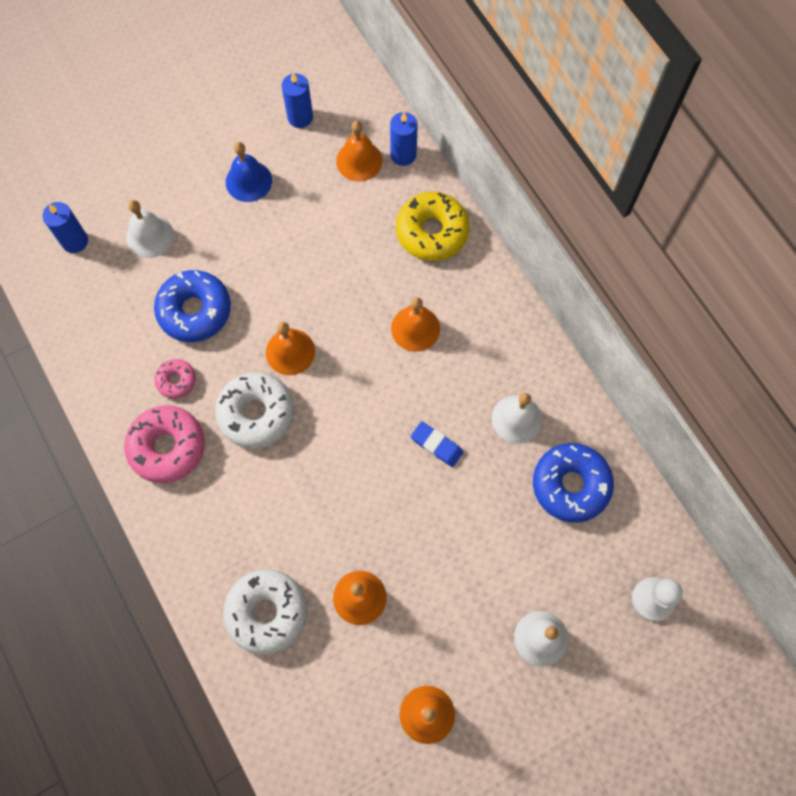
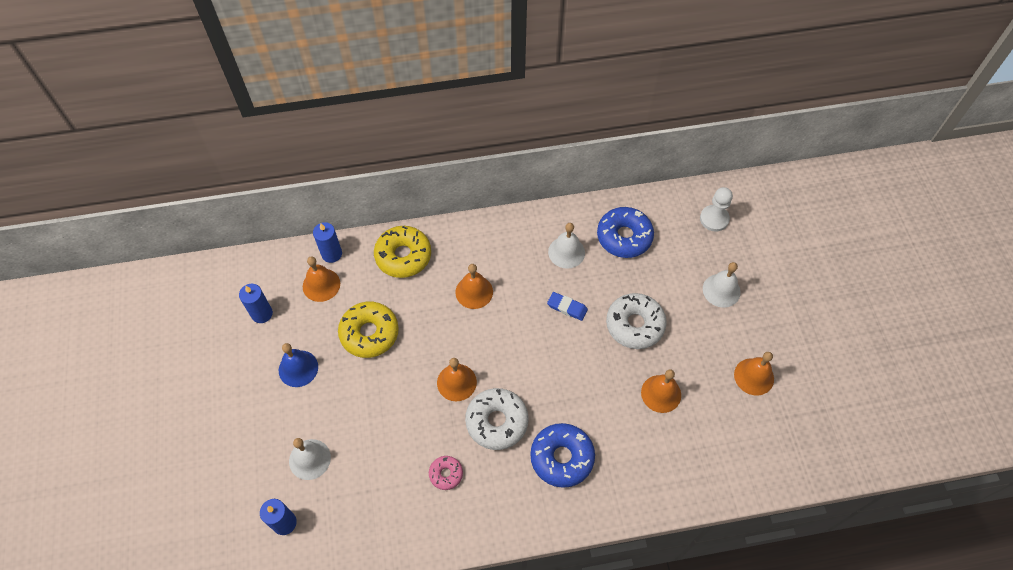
camera: 70 degrees left, 10 degrees down
pink donut [124,406,205,483] -> none
blue donut [154,270,231,342] -> blue donut moved to [530,423,595,488]
white donut [223,569,307,655] -> white donut moved to [606,293,667,349]
blue eraser [411,421,463,467] -> blue eraser turned 60 degrees clockwise [547,292,588,321]
none -> yellow donut [338,302,399,358]

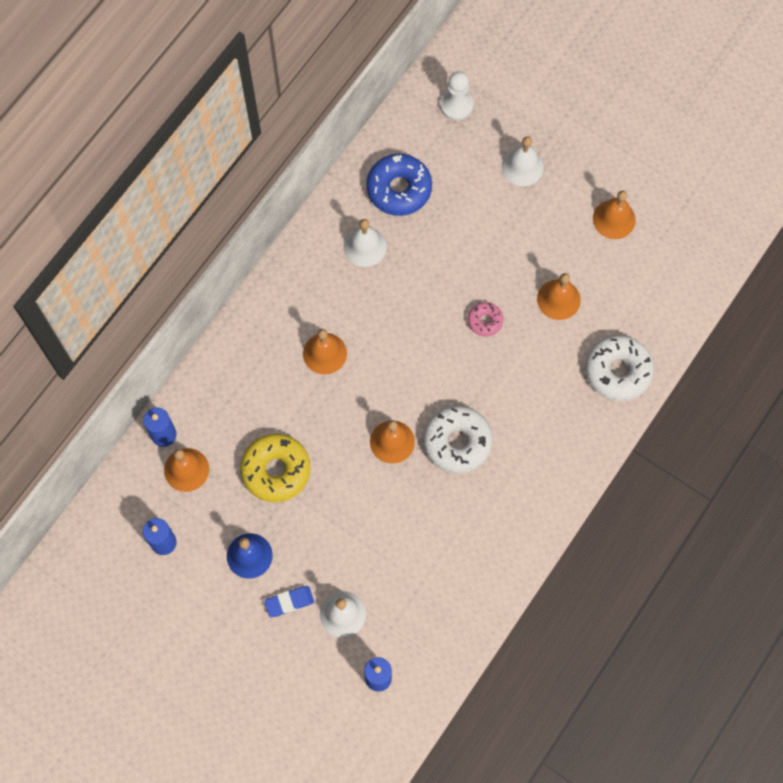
camera: 45 degrees left, 10 degrees up
yellow donut [374,226,431,278] -> none
pink donut [429,456,463,490] -> pink donut moved to [468,302,503,336]
blue donut [530,423,595,488] -> none
blue eraser [547,292,588,321] -> blue eraser moved to [264,586,314,617]
white donut [606,293,667,349] -> white donut moved to [585,335,654,401]

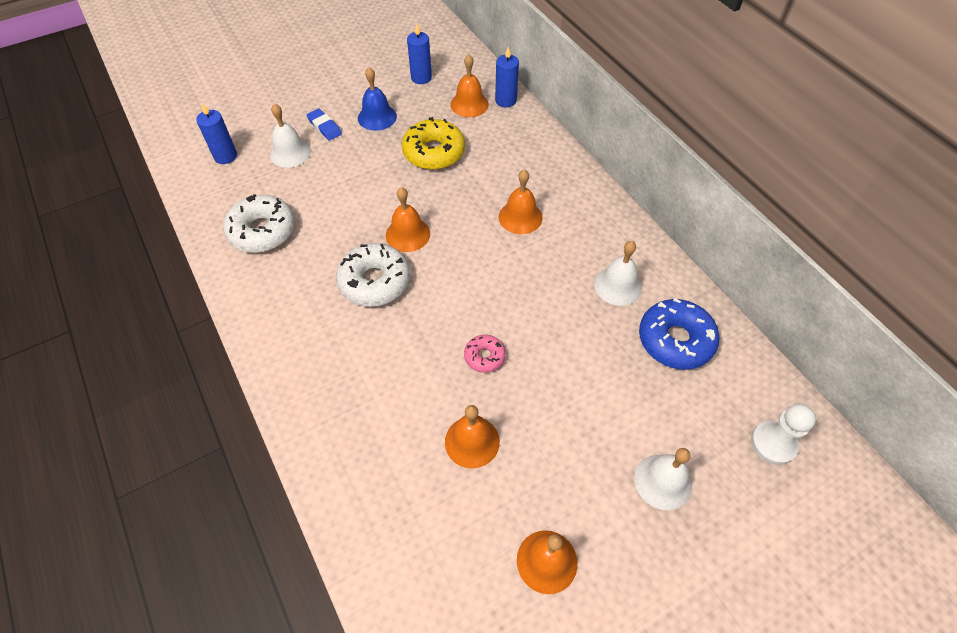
camera: 115 degrees right, 15 degrees down
blue eraser [264,586,314,617] -> blue eraser turned 45 degrees counterclockwise [307,108,342,141]
white donut [585,335,654,401] -> white donut moved to [223,194,295,253]

